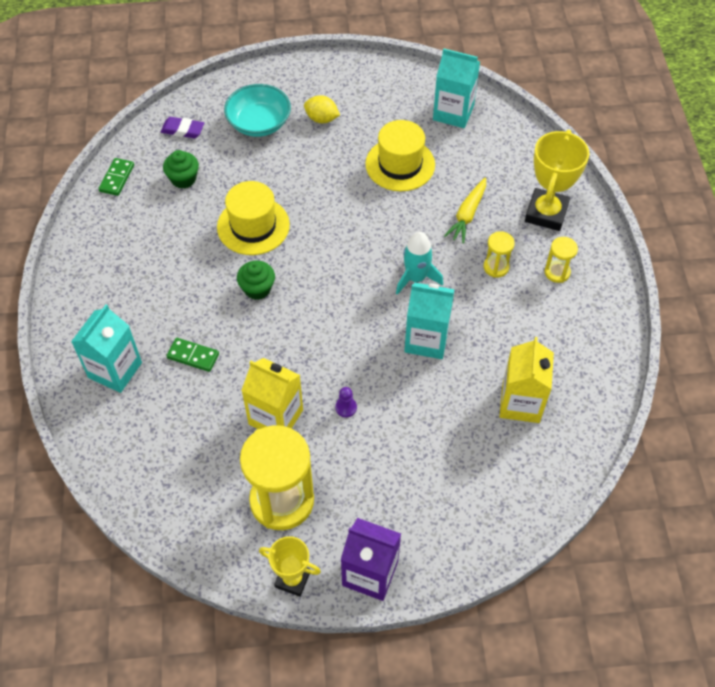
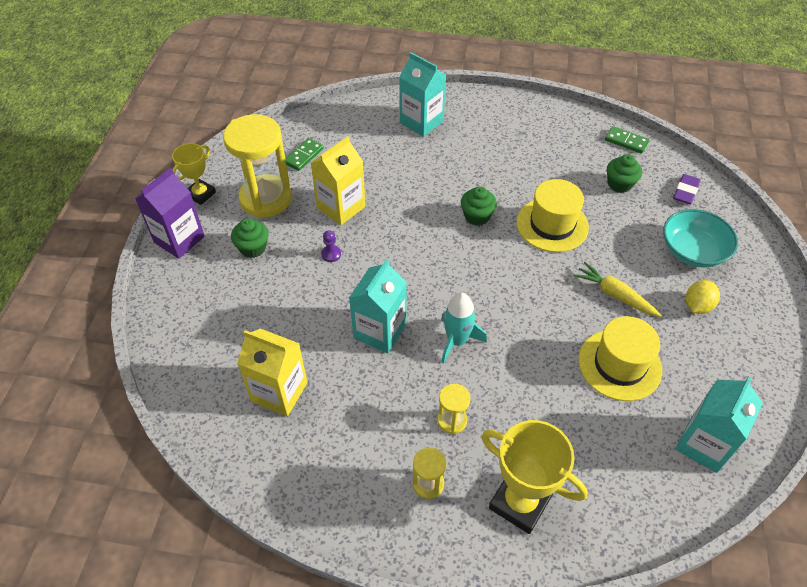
camera: 105 degrees right, 5 degrees down
green domino [167,338,219,372] -> green domino moved to [285,138,324,171]
yellow carrot [444,178,486,244] -> yellow carrot moved to [574,262,662,317]
none -> green cupcake [231,218,269,258]

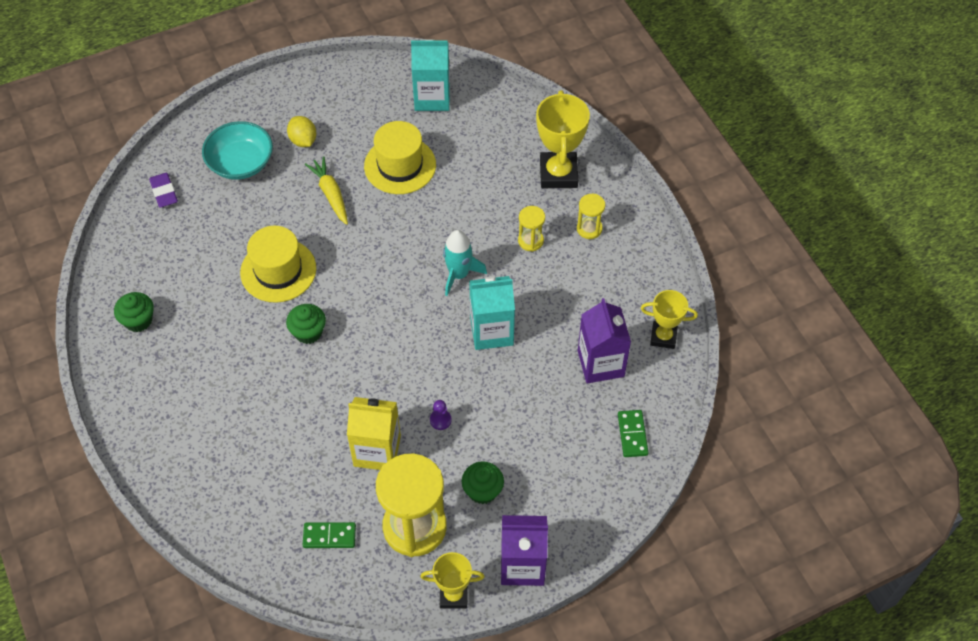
camera: 125 degrees left, 5 degrees up
yellow carton [237,328,308,416] -> purple carton [578,298,631,383]
turquoise carton [399,52,446,137] -> none
yellow carrot [574,262,662,317] -> yellow carrot turned 150 degrees clockwise [305,156,348,225]
green domino [605,126,649,154] -> green domino moved to [618,410,649,457]
green cupcake [607,154,642,193] -> green cupcake moved to [114,292,154,332]
purple eraser [673,174,701,204] -> purple eraser turned 75 degrees clockwise [149,173,178,208]
yellow lemon [685,280,720,314] -> yellow lemon turned 60 degrees clockwise [287,116,316,147]
none -> yellow trophy [641,290,698,349]

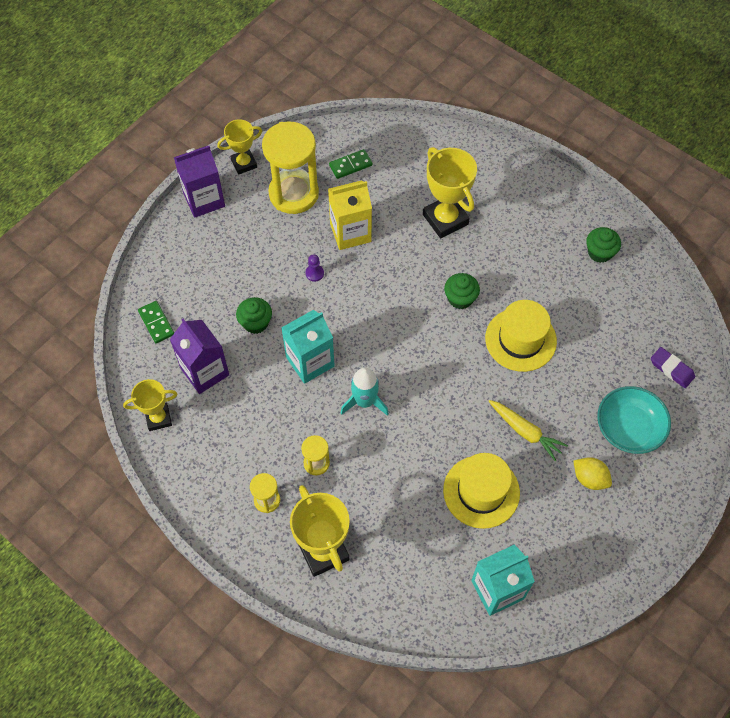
camera: 155 degrees right, 5 degrees up
green cupcake [462,461,504,504] -> green cupcake moved to [236,297,272,334]
none -> yellow trophy [423,147,477,238]

